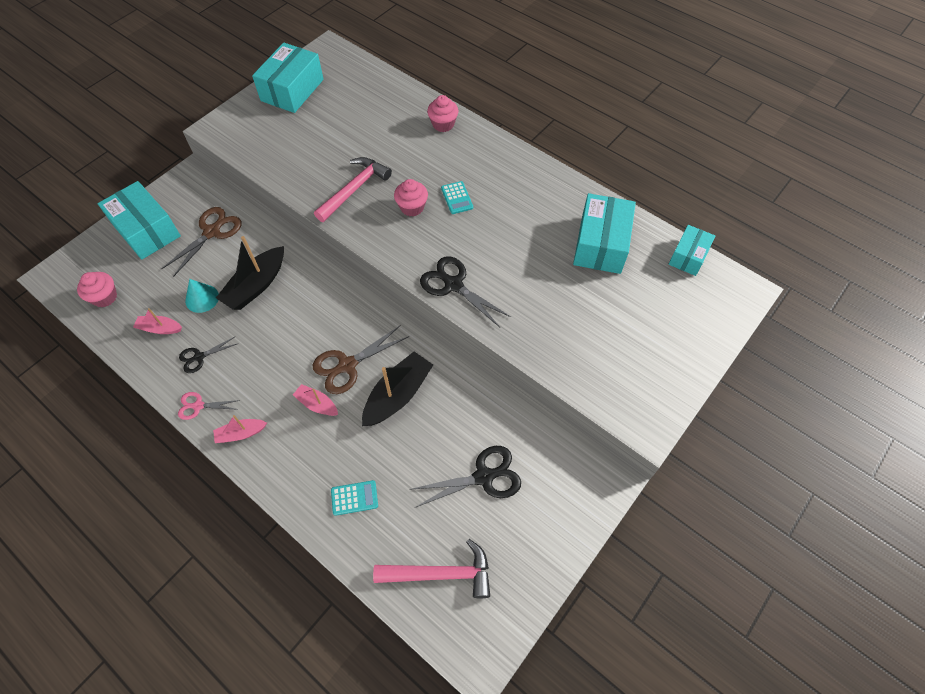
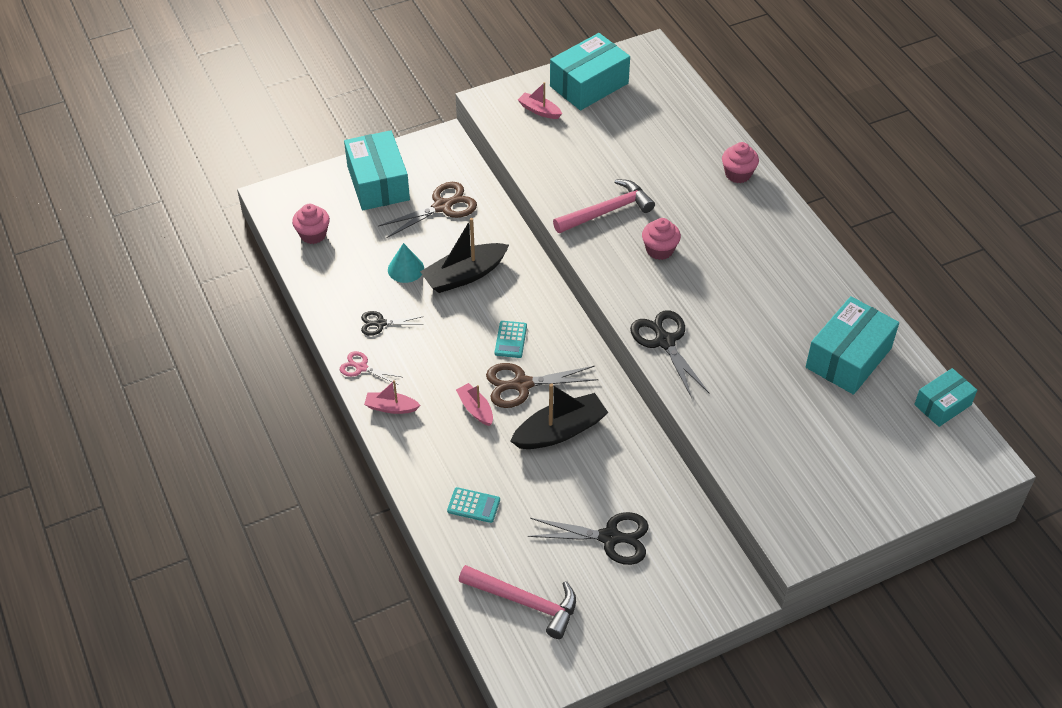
camera: 25 degrees right, 10 degrees down
pink boat [133,308,182,334] -> pink boat moved to [518,82,562,119]
turquoise calculator [441,181,473,214] -> turquoise calculator moved to [495,321,527,358]

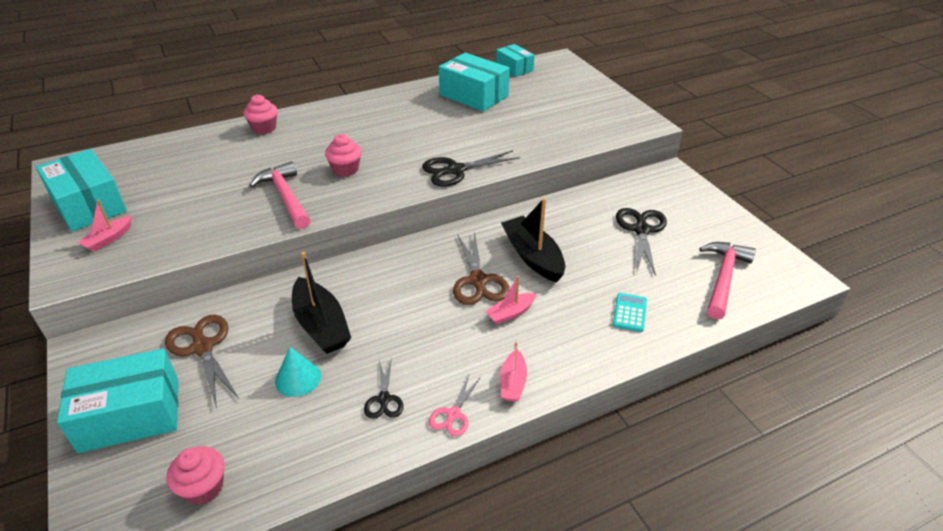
camera: 90 degrees left, 10 degrees down
turquoise calculator [495,321,527,358] -> none

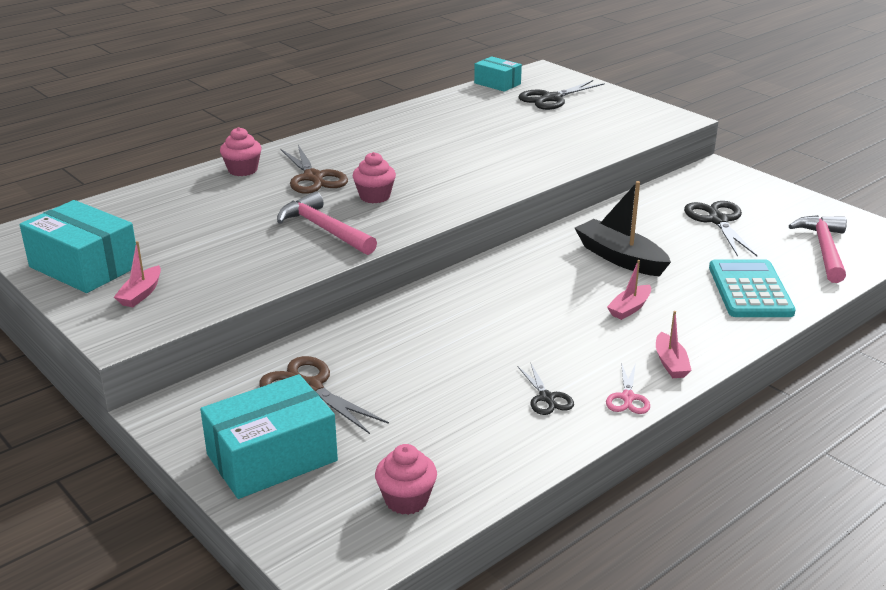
camera: 15 degrees left, 10 degrees down
turquoise cone [275,347,321,397] -> none
black boat [292,252,351,354] -> none
black scissors [422,150,520,187] -> black scissors moved to [518,80,605,110]
turquoise box [439,53,510,112] -> none
brown scissors [453,231,510,305] -> brown scissors moved to [280,145,348,194]
turquoise calculator [613,293,647,332] -> turquoise calculator [709,259,796,317], size x1.94

